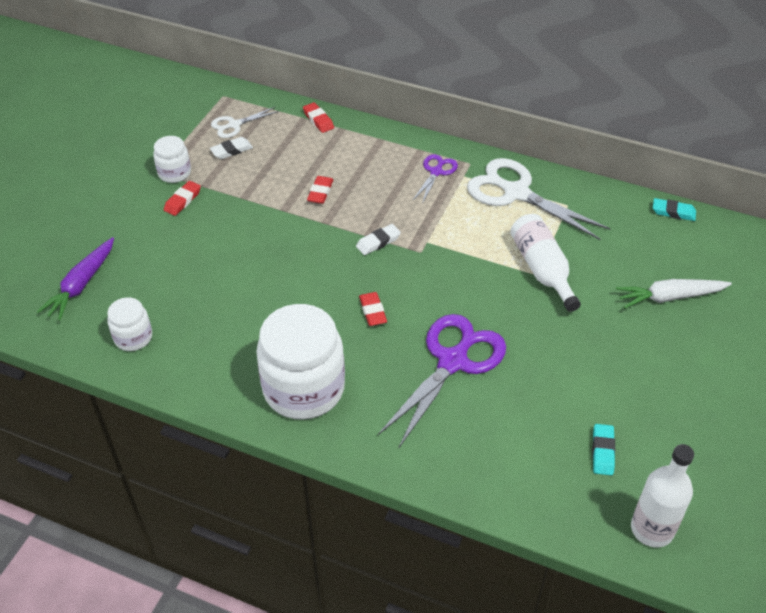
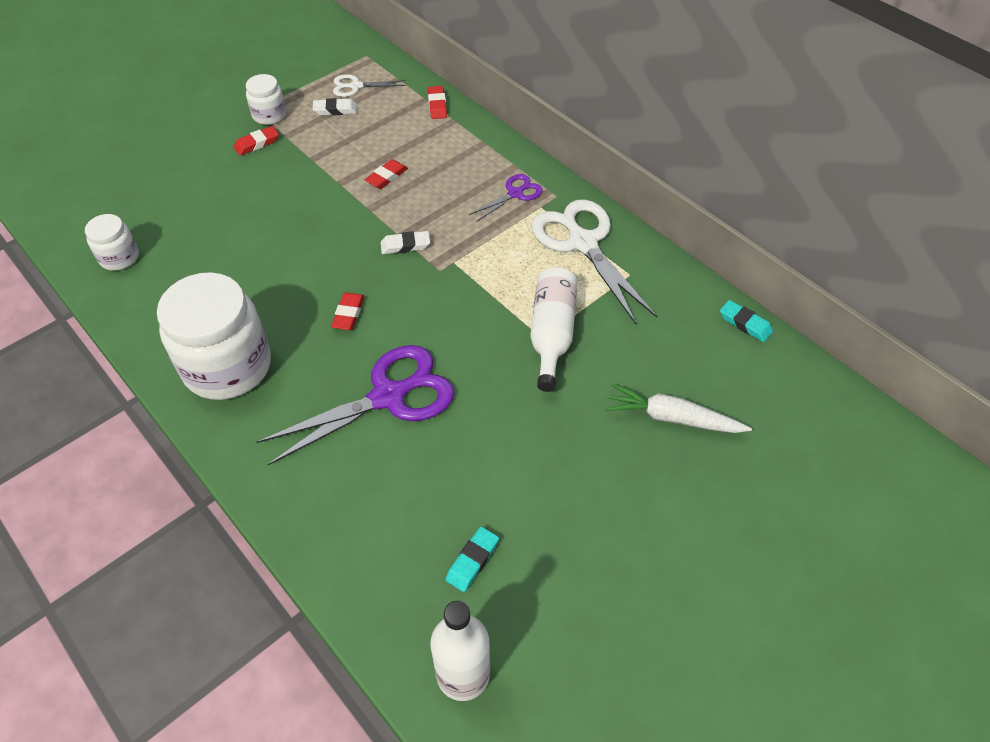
camera: 25 degrees right, 5 degrees up
purple carrot [37,237,114,320] -> none

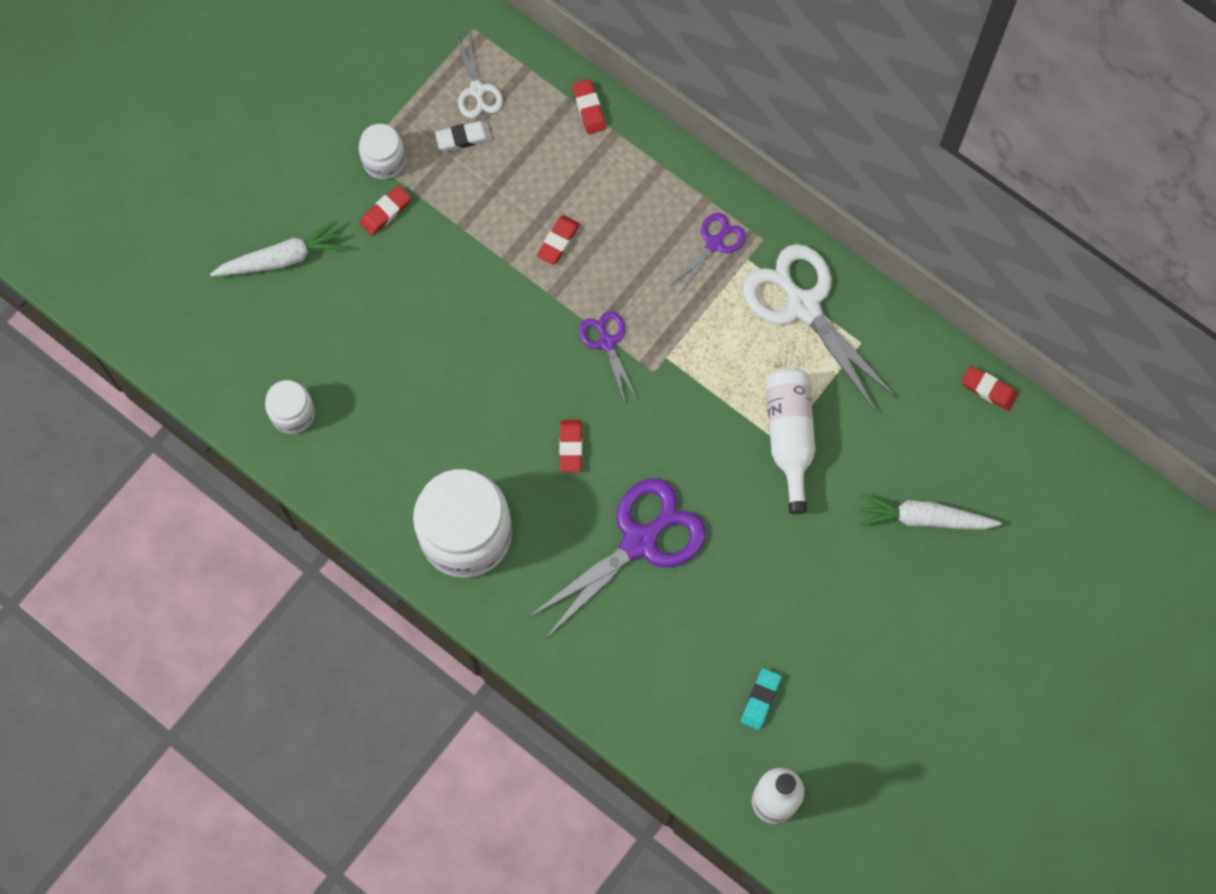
camera: 10 degrees left, 20 degrees up
white scissors [333,74,406,97] -> white scissors turned 90 degrees counterclockwise [456,31,503,118]
white eraser [381,231,430,254] -> purple scissors [579,311,637,403]
turquoise eraser [720,300,773,342] -> red eraser [961,366,1018,411]
none -> white carrot [210,220,346,277]

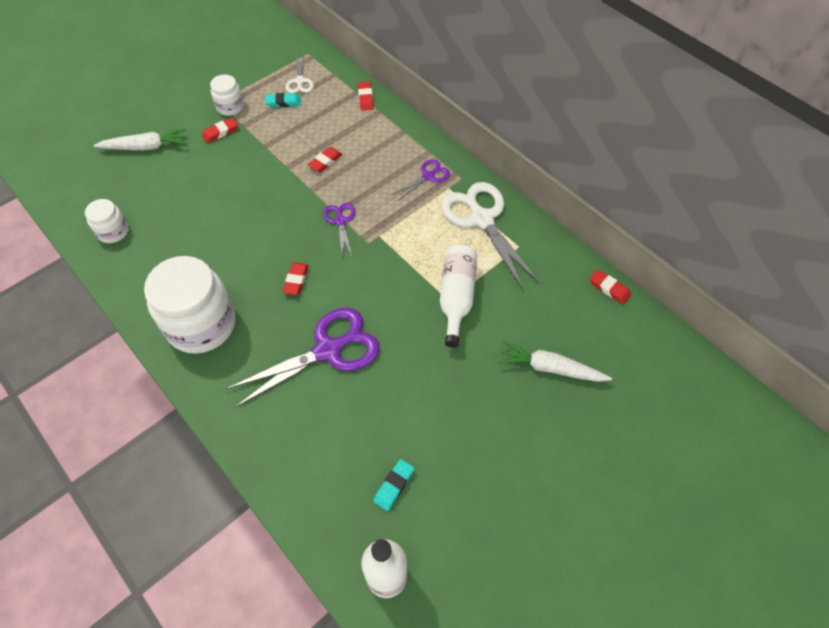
camera: 10 degrees right, 15 degrees down
white eraser [435,121,492,151] -> turquoise eraser [265,93,301,107]

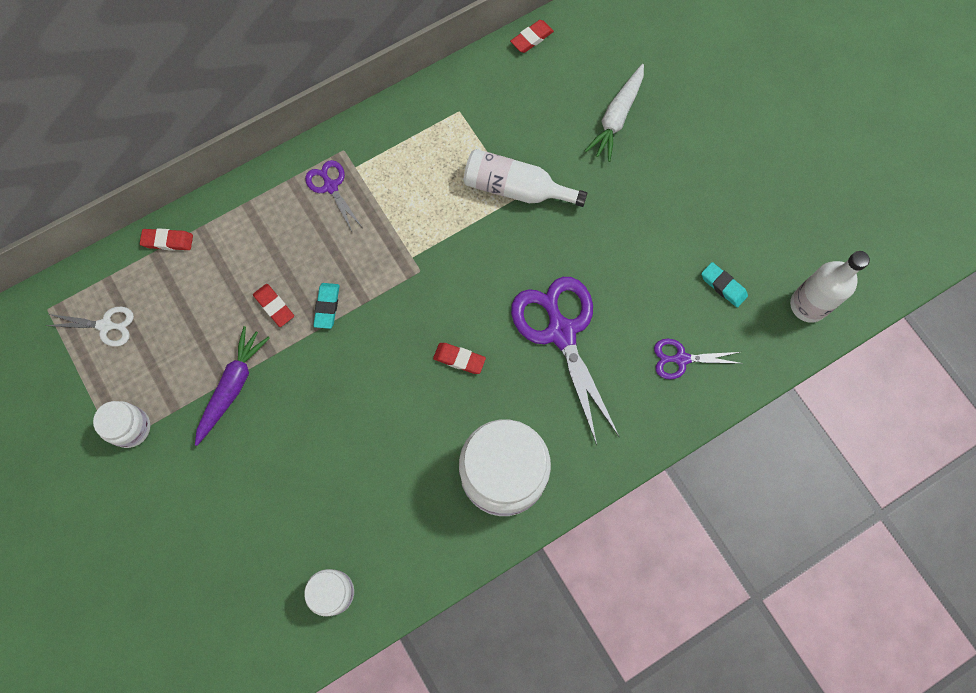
camera: 80 degrees left, 15 degrees up
white carrot [94,129,186,151] -> none
red eraser [202,117,238,143] -> none
turquoise eraser [265,93,301,107] -> turquoise eraser moved to [313,283,339,329]
purple scissors [323,203,356,258] -> purple scissors moved to [654,339,743,379]
white scissors [441,182,540,289] -> none
none -> purple carrot [195,326,270,446]

